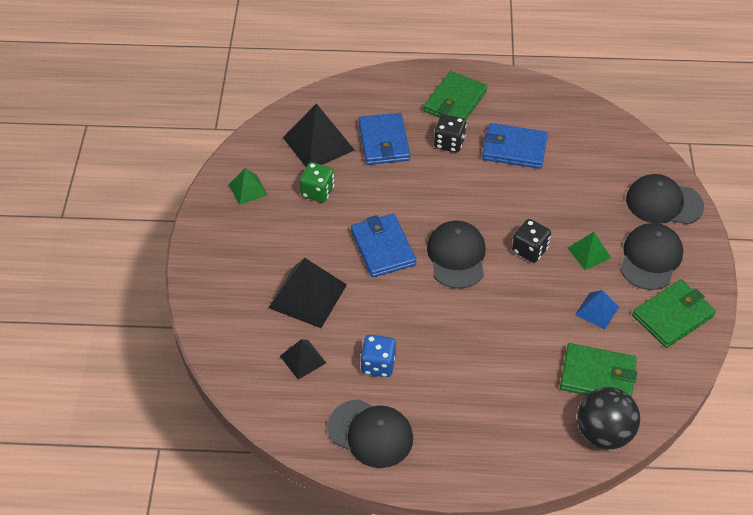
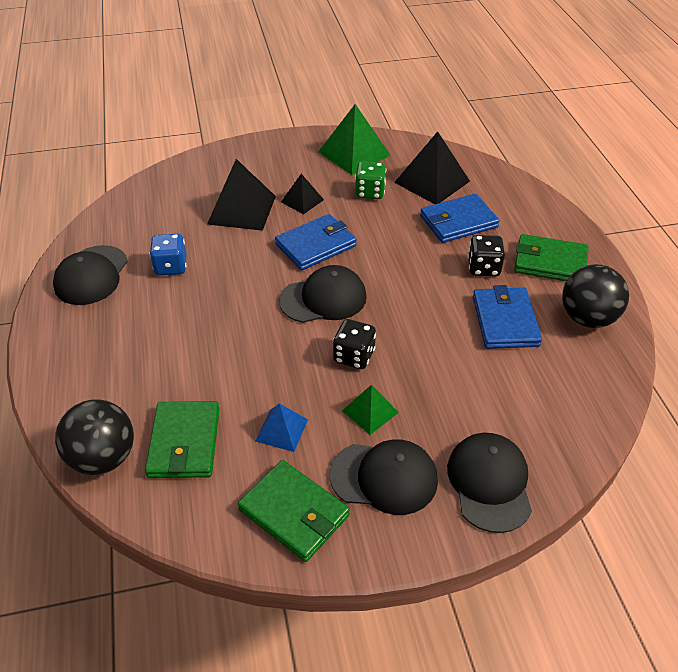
camera: 75 degrees right, 5 degrees down
green pyramid [228,168,267,205] -> green pyramid [318,104,391,175], size x1.80
black pyramid [280,339,326,379] -> black pyramid moved to [281,174,324,214]
none -> black ball [562,264,629,328]

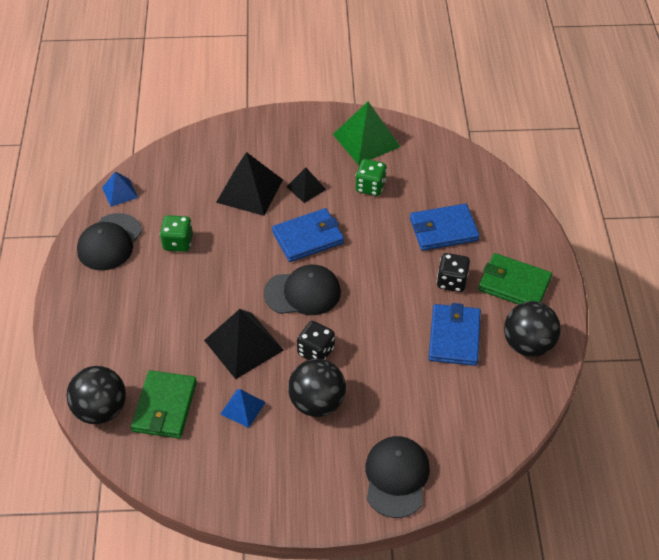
camera: 10 degrees right, 5 degrees up
blue dice [149,234,187,275] -> green dice [160,215,193,252]
green wallet [238,460,350,562] -> none
black cap [330,439,438,515] -> none
green pyramid [342,384,399,435] -> black ball [288,359,346,417]
black pyramid [394,131,470,204] -> black pyramid moved to [204,309,284,379]
none -> blue pyramid [102,172,138,207]

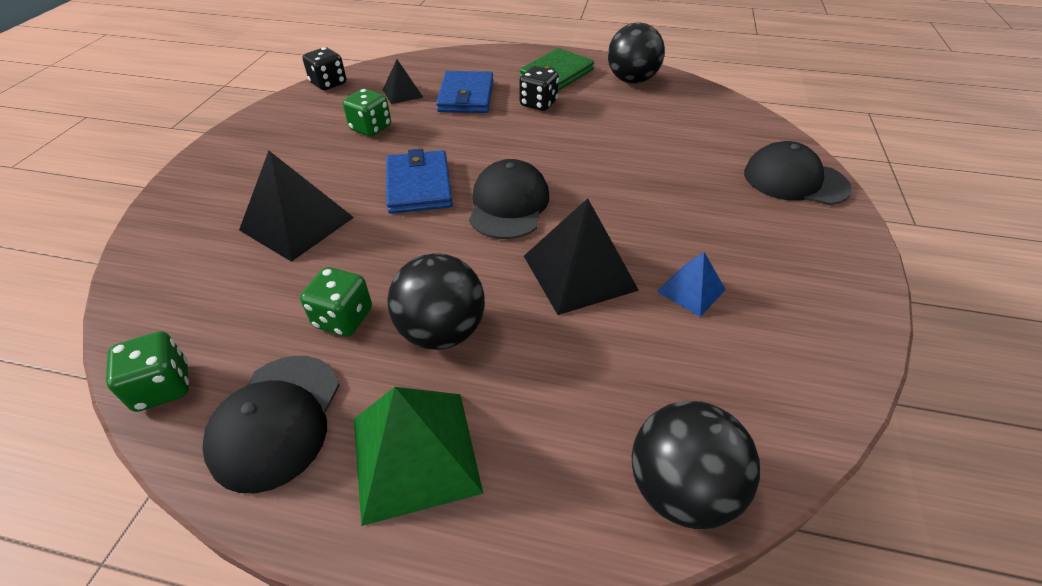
camera: 75 degrees left, 5 degrees down
black cap [77,213,142,270] -> black cap turned 60 degrees clockwise [203,356,340,493]
blue pyramid [102,172,138,207] -> green dice [106,331,189,412]
green wallet [131,370,197,438] -> none
black pyramid [287,167,326,203] -> black pyramid moved to [383,59,423,104]
black ball [288,359,346,417] -> black ball moved to [387,254,485,350]
black dice [297,321,335,360] -> black dice moved to [302,47,346,90]
green pyramid [333,102,401,165] -> green pyramid moved to [354,387,483,526]
blue wallet [429,303,481,366] -> none

